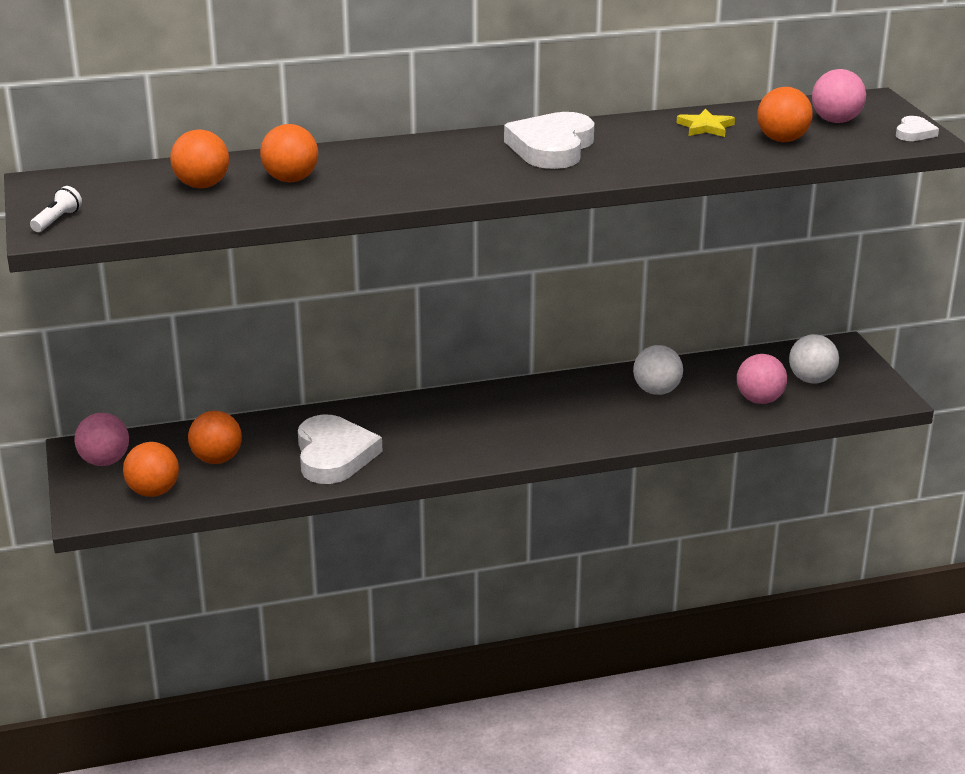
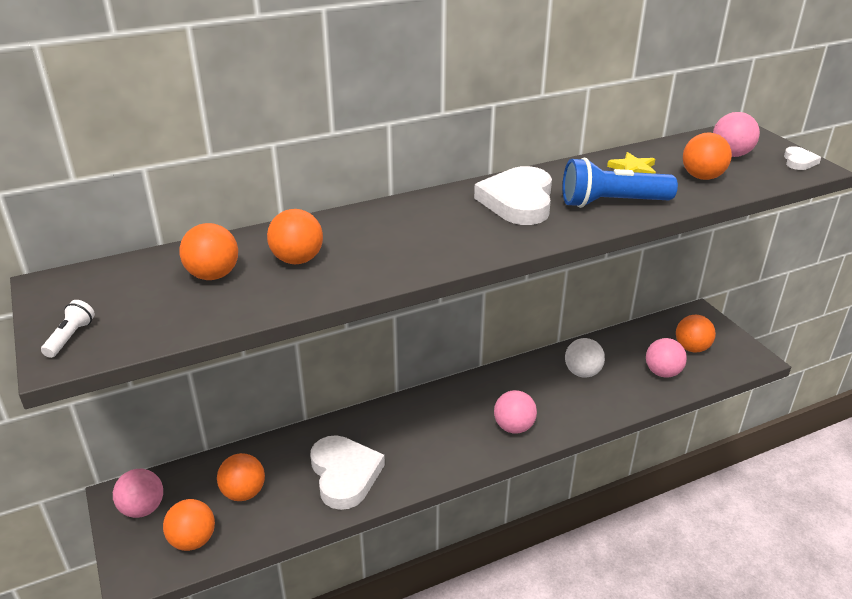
camera: 10 degrees left, 5 degrees up
white ball [789,334,839,383] -> orange ball [676,315,716,353]
none -> pink ball [494,390,537,434]
none -> blue flashlight [562,157,678,208]

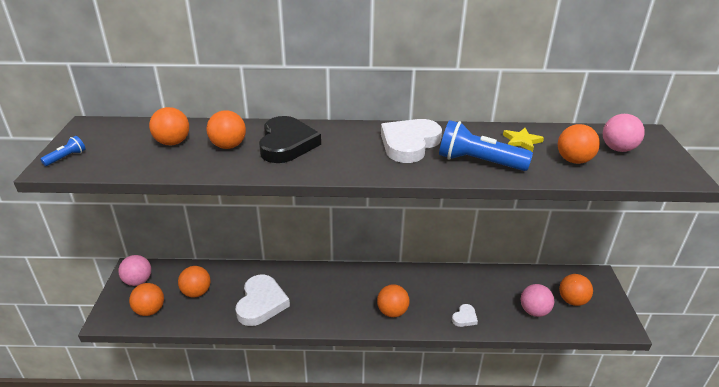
camera: 25 degrees right, 0 degrees up
white flashlight [41,300,95,358] -> blue flashlight [40,136,86,166]
pink ball [494,390,537,434] -> orange ball [377,284,410,317]
white ball [565,338,605,378] -> none
white heart [784,146,821,170] -> white heart moved to [452,304,478,327]
none -> black heart [259,116,321,163]

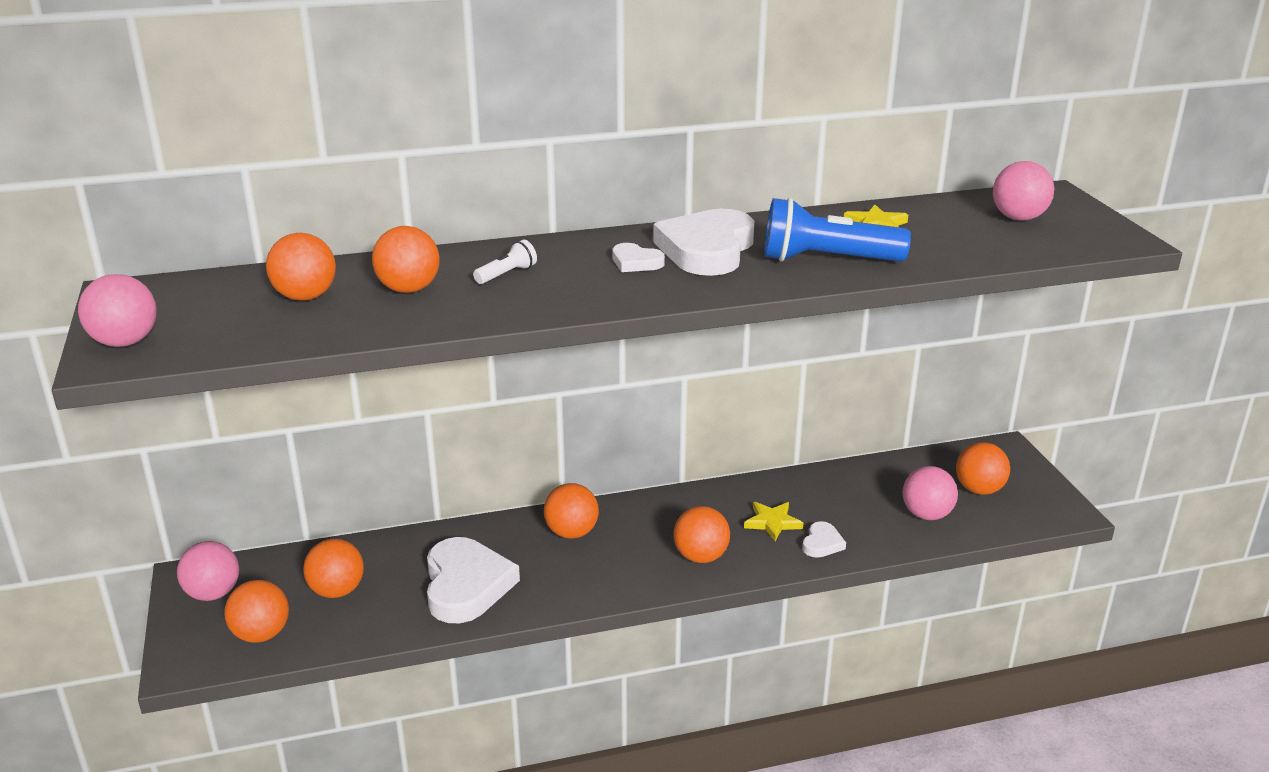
camera: 15 degrees left, 5 degrees down
blue flashlight [40,136,86,166] -> pink ball [78,274,157,347]
black heart [259,116,321,163] -> white flashlight [473,239,537,284]
orange ball [558,124,600,164] -> orange ball moved to [544,483,599,539]
none -> white heart [612,243,665,272]
none -> yellow star [744,502,803,541]

